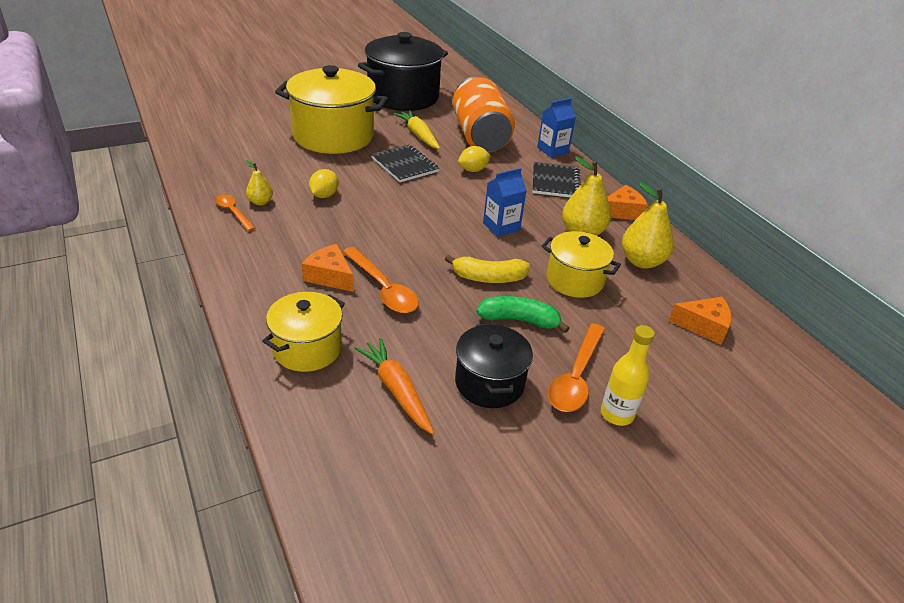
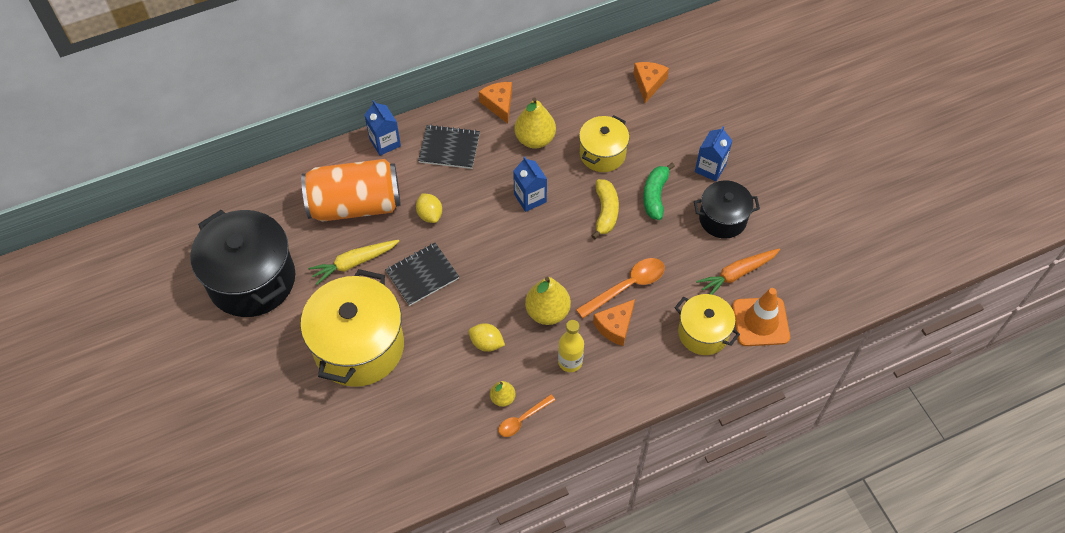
camera: 85 degrees left, 20 degrees up
orange spoon [548,323,605,412] -> blue carton [695,126,733,181]
yellow bottle [601,325,655,426] -> yellow bottle moved to [558,320,584,372]
yellow pear [622,182,674,269] -> yellow pear moved to [525,277,571,325]
none -> orange traffic cone [732,288,790,346]

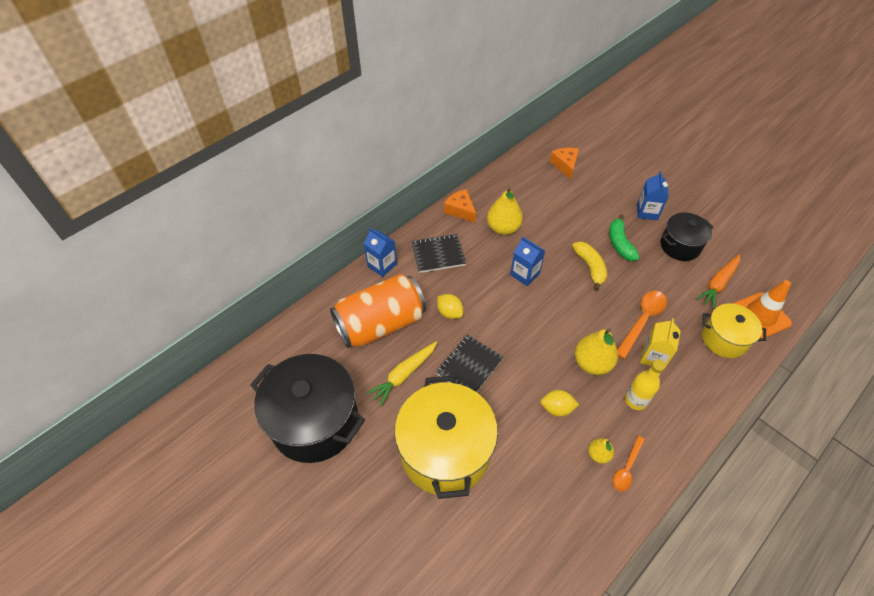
camera: 20 degrees left, 5 degrees down
yellow pot [579,115,629,172] -> none
orange cheese [593,299,635,346] -> yellow carton [640,318,681,368]

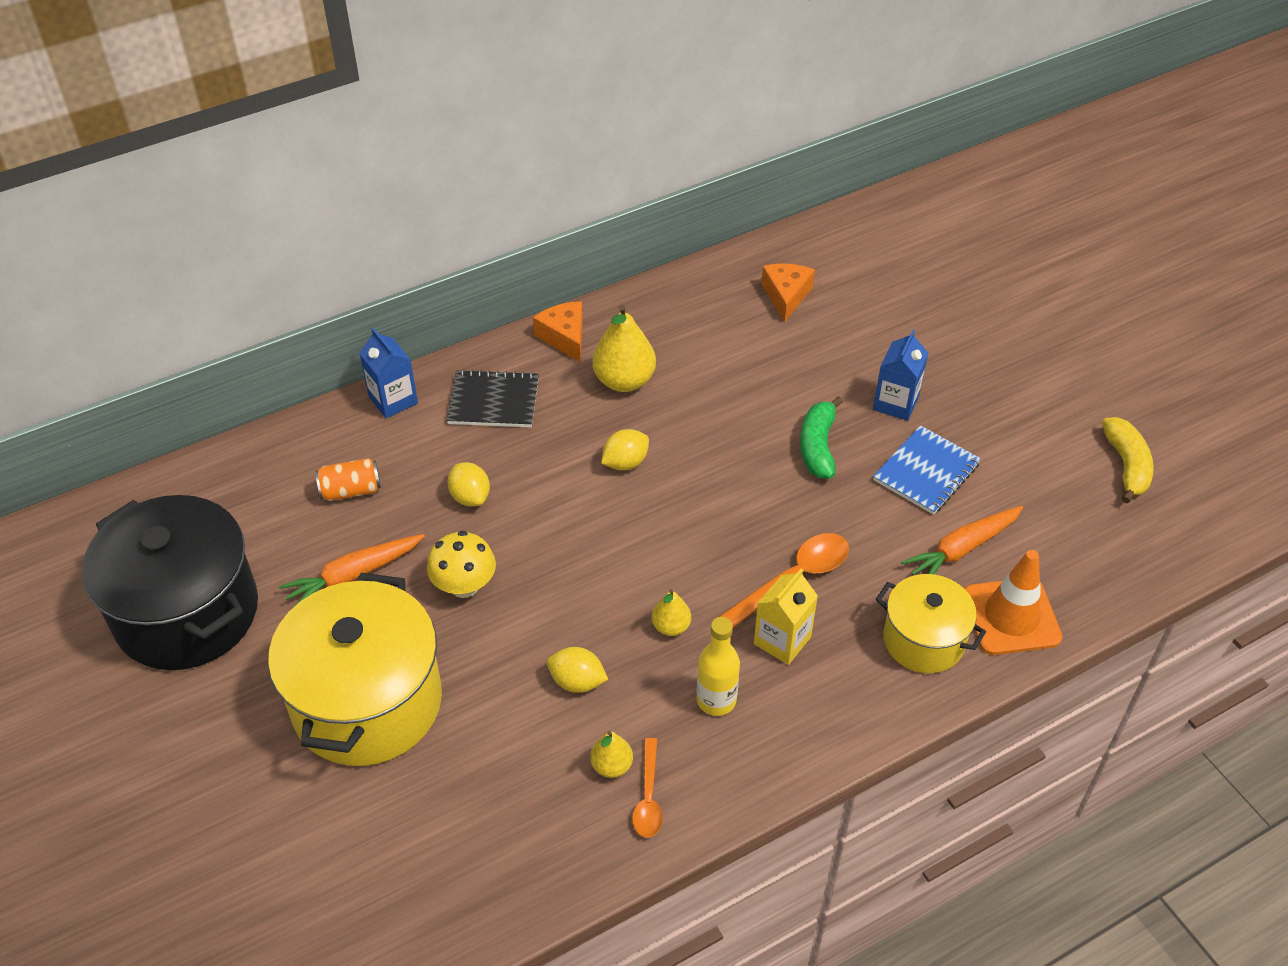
camera: 15 degrees right, 5 degrees down
orange can [330,274,426,348] -> orange can [315,458,381,501], size x0.42
yellow carrot [366,342,437,407] -> orange carrot [279,534,425,607]
black notebook [436,334,503,392] -> yellow mushroom [427,531,496,598]
blue carton [510,236,545,286] -> yellow lemon [601,429,649,470]
yellow banana [572,241,607,291] -> yellow banana moved to [1102,417,1154,503]
yellow pear [575,328,618,375] -> yellow pear [652,589,691,636], size x0.55
orange spoon [613,436,645,492] -> orange spoon turned 45 degrees counterclockwise [632,738,663,838]
black pot [661,212,714,261] -> blue notebook [873,425,981,515]

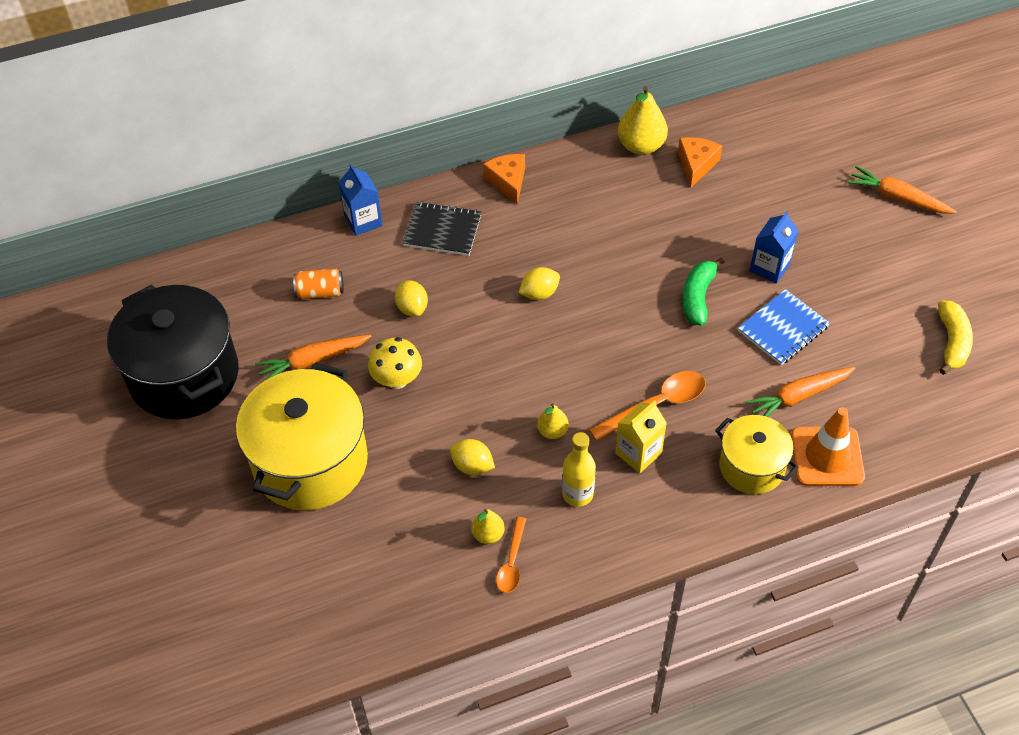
camera: 10 degrees right, 5 degrees up
yellow pear [592,305,656,392] -> yellow pear moved to [618,86,668,155]
none -> orange carrot [848,166,957,214]

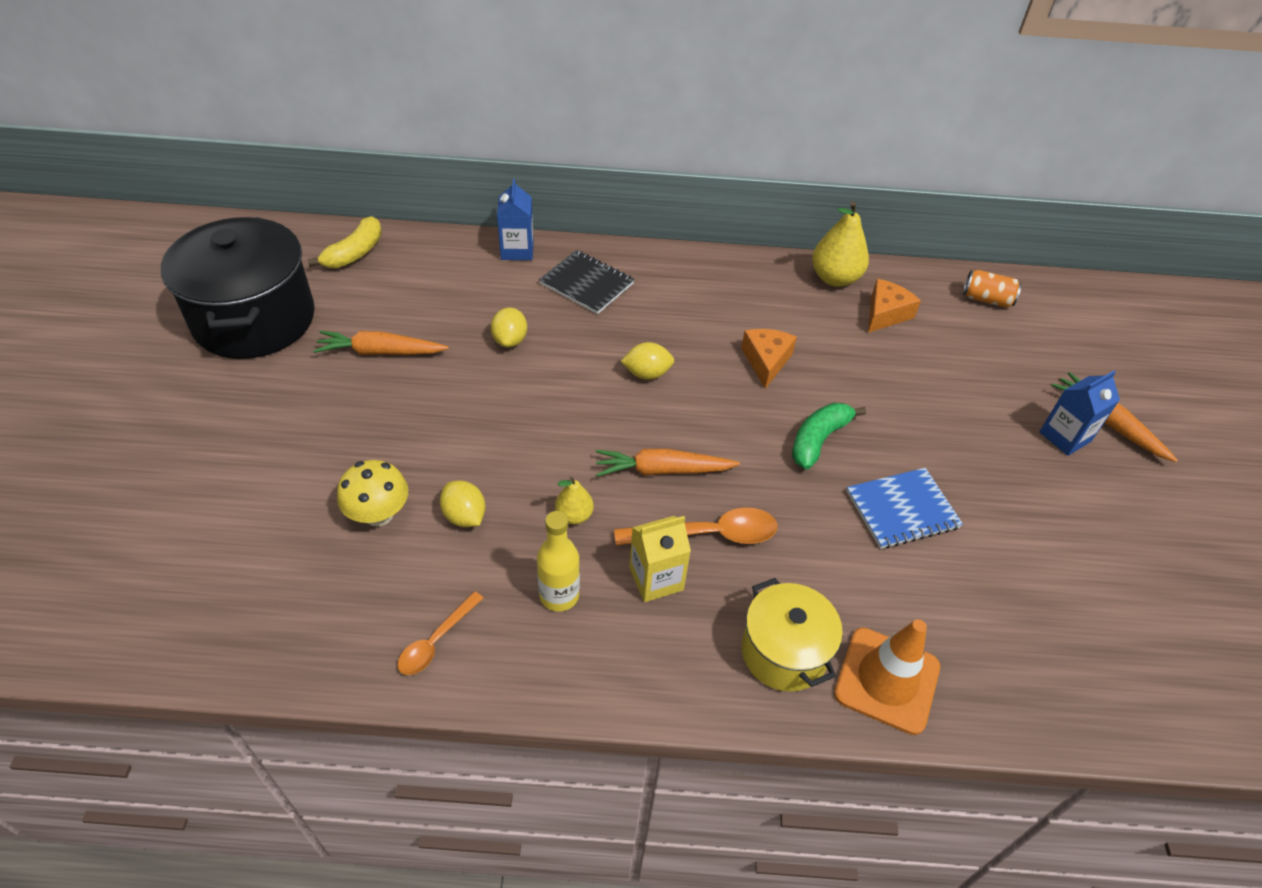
camera: 20 degrees right, 5 degrees down
yellow pot [236,362,368,510] -> none
orange can [293,269,344,299] -> orange can moved to [963,270,1022,308]
yellow mushroom [368,337,422,389] -> yellow mushroom moved to [337,460,408,526]
yellow pear [471,509,505,544] -> none
orange cheese [483,154,525,205] -> orange cheese moved to [741,329,797,389]
orange carrot [745,367,855,417] -> orange carrot moved to [596,449,740,477]
blue carton [750,211,799,284] -> blue carton moved to [1039,370,1120,456]
yellow banana [938,300,973,375] -> yellow banana moved to [307,216,382,268]

